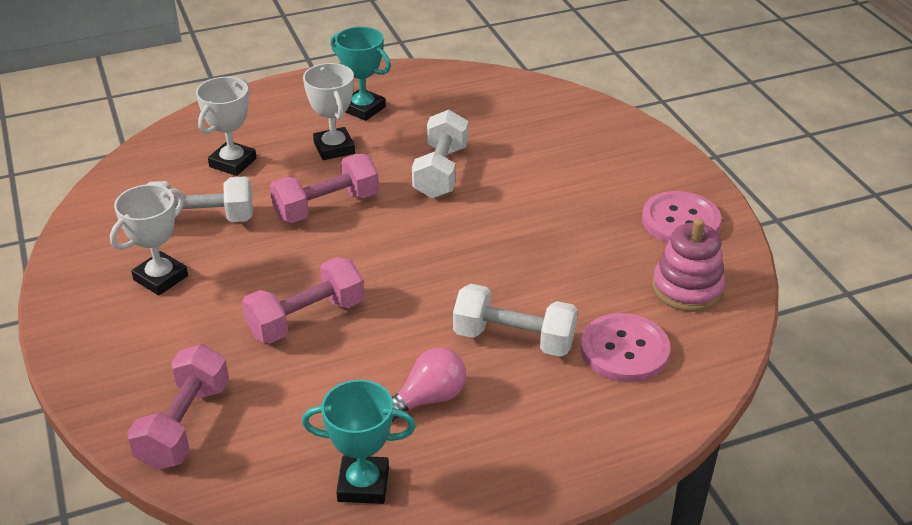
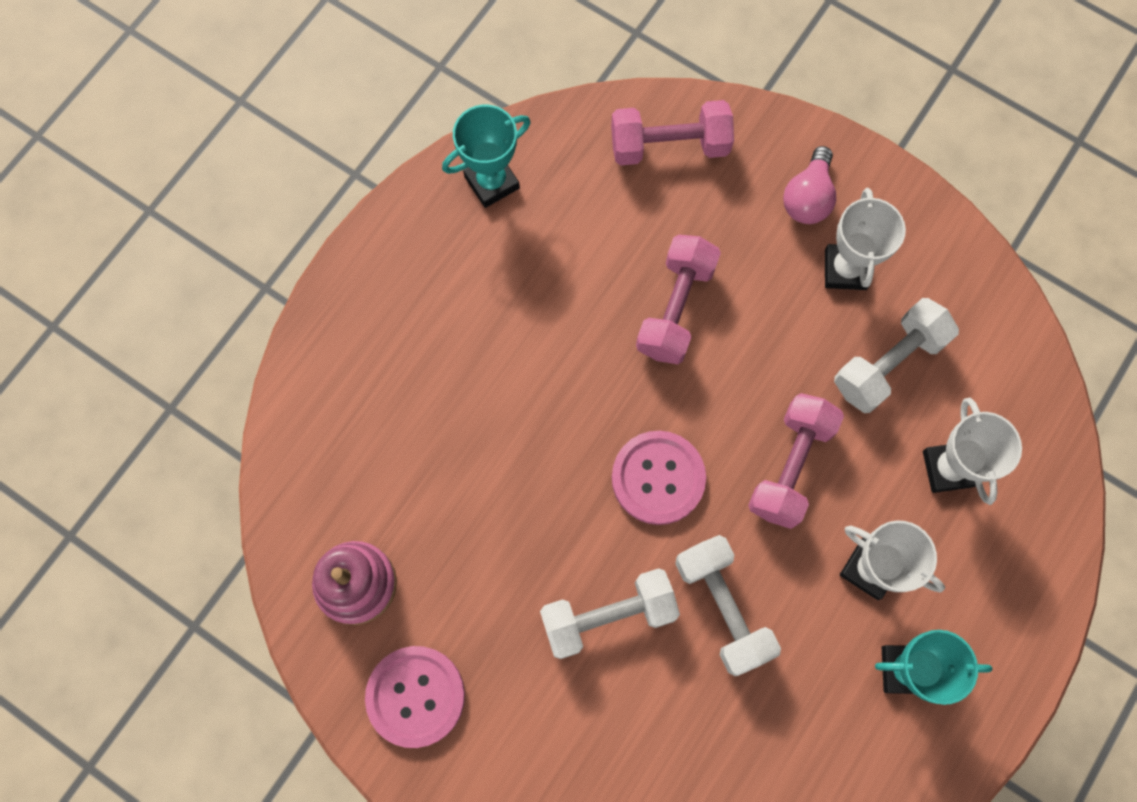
camera: 145 degrees right, 35 degrees up
pink dumbbell [127,344,229,470] -> pink dumbbell turned 75 degrees counterclockwise [611,100,734,165]
pink light bulb [392,348,466,422] -> pink light bulb moved to [783,146,836,224]
white dumbbell [453,284,578,357] -> white dumbbell moved to [540,568,680,659]
pink button [581,313,670,382] -> pink button moved to [612,431,706,525]

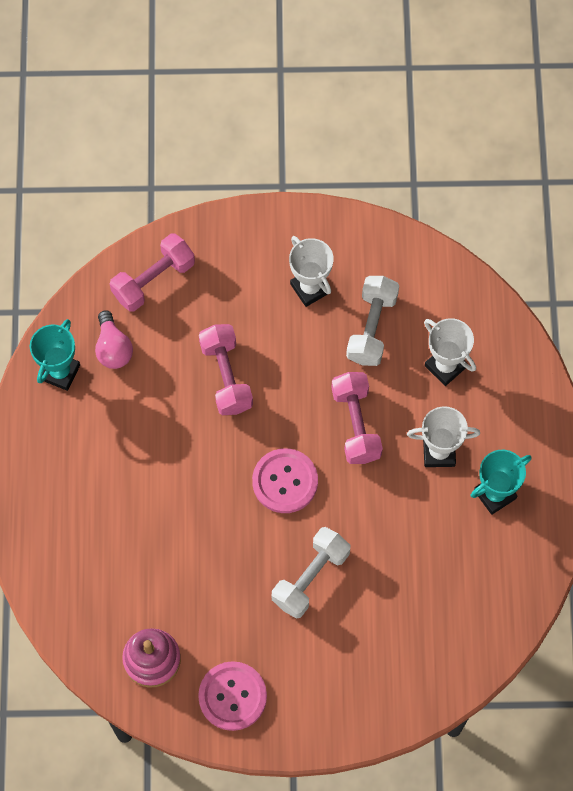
camera: 35 degrees left, 5 degrees down
white dumbbell [675,535,781,676] -> none
pink light bulb [783,146,836,224] -> pink light bulb moved to [95,310,133,369]

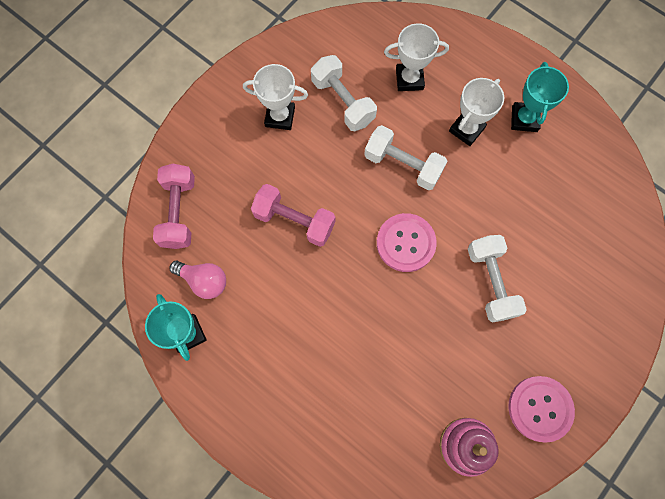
camera: 50 degrees left, 5 degrees up
pink dumbbell [331,372,383,464] -> white dumbbell [364,125,448,190]

